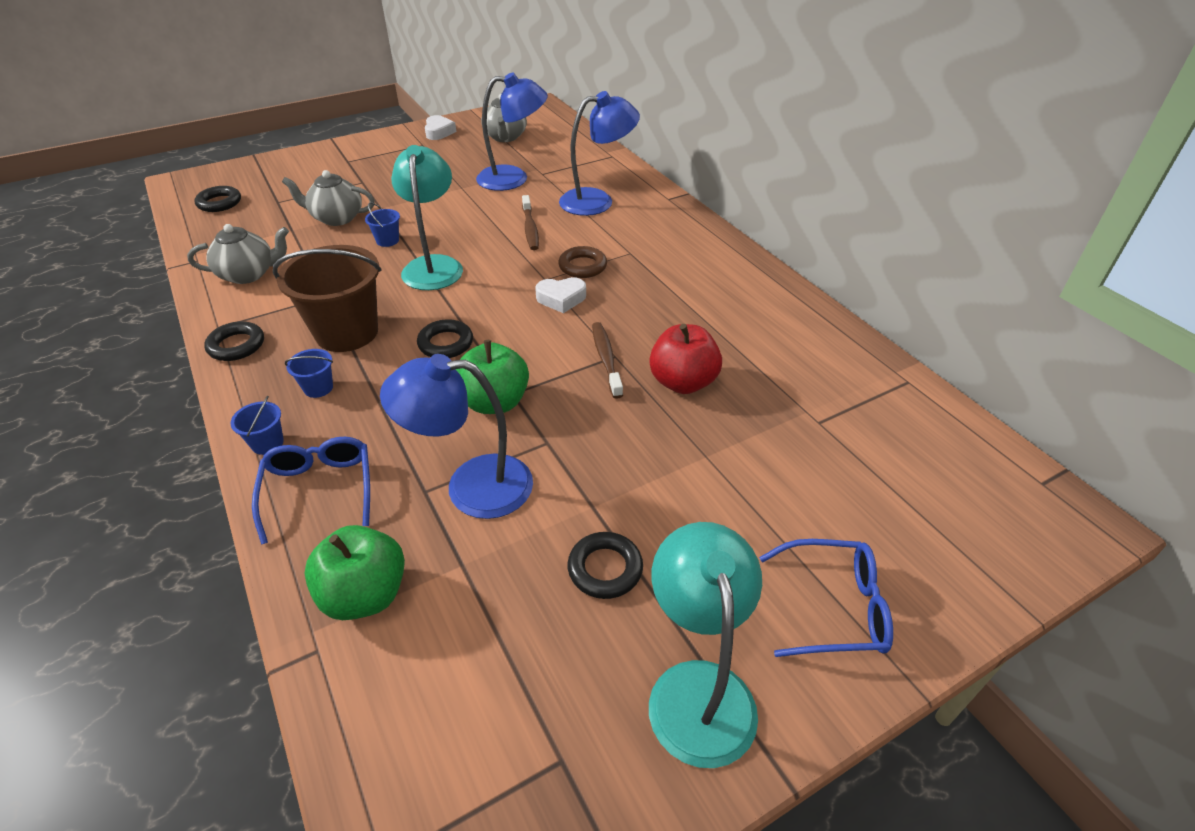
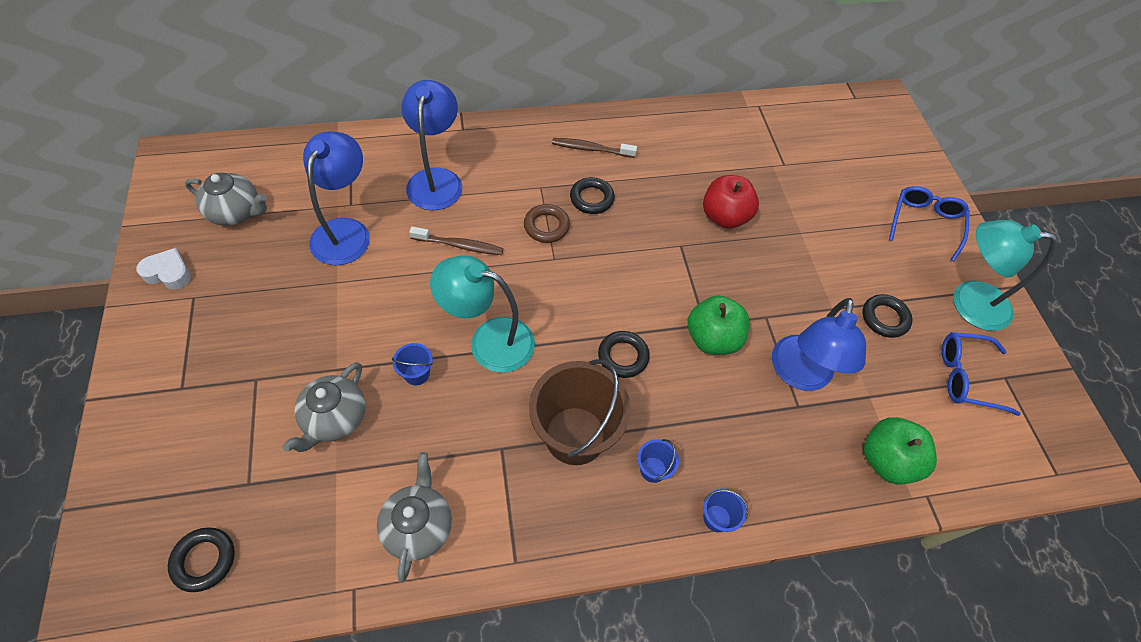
camera: 75 degrees left, 15 degrees up
black ring [204,321,264,361] -> black ring moved to [570,177,615,214]
blue glasses [252,437,370,545] -> blue glasses moved to [942,332,1021,416]
white heart [535,277,586,313] -> none
brown toothbrush [592,322,623,399] -> brown toothbrush moved to [552,138,637,158]

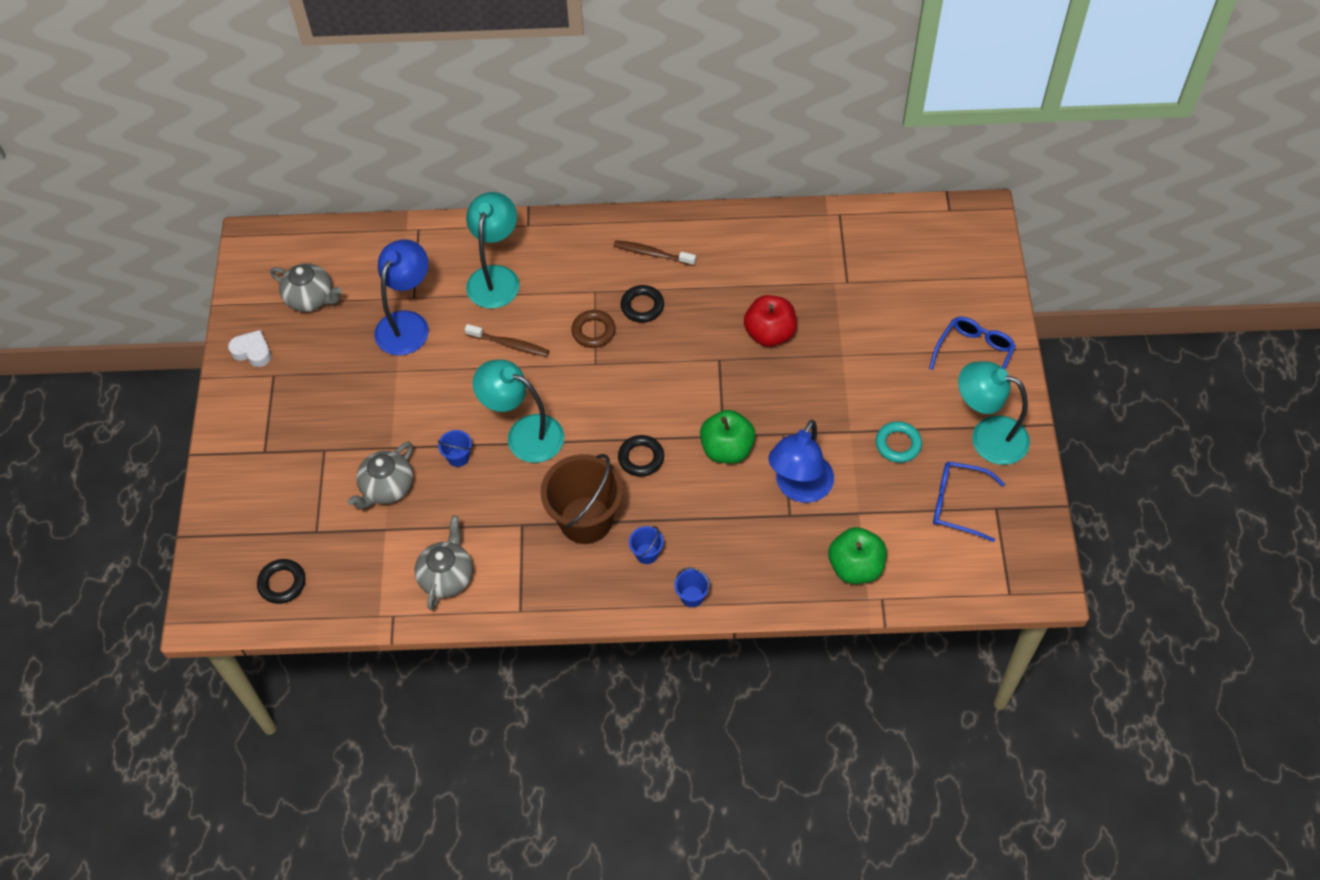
camera: 15 degrees right, 0 degrees up
blue lamp [401,80,462,210] -> turquoise lamp [466,192,520,309]
black ring [862,294,913,338] -> turquoise ring [876,421,922,463]

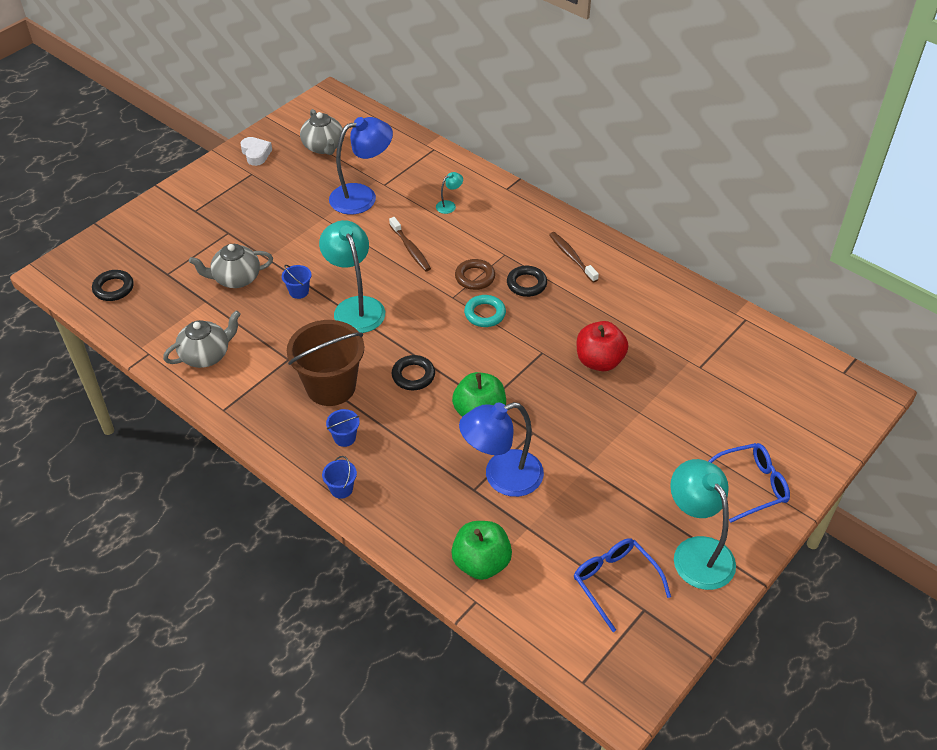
camera: 40 degrees right, 10 degrees down
turquoise lamp [466,192,520,309] -> turquoise lamp [436,172,463,214], size x0.42
turquoise ring [876,421,922,463] -> turquoise ring moved to [464,295,506,327]

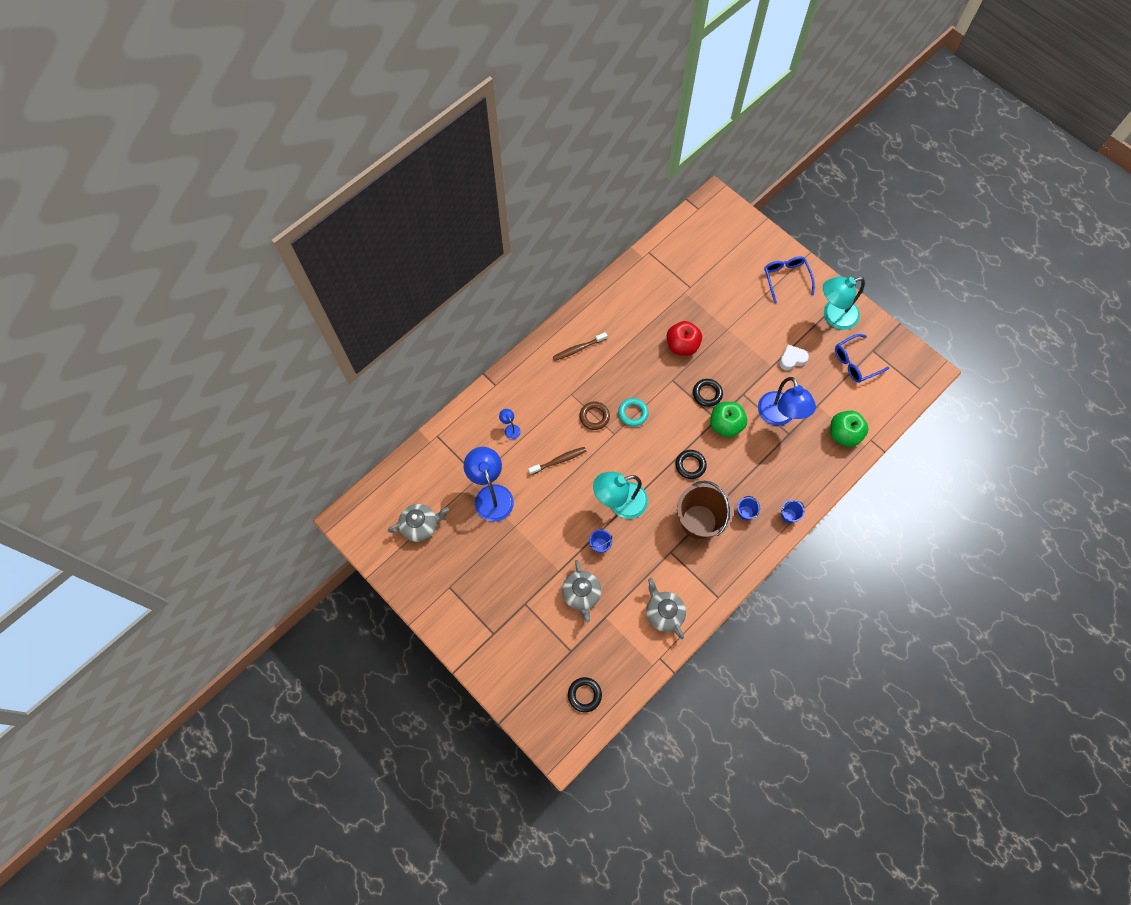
camera: 85 degrees left, 20 degrees up
white heart [240,137,272,166] -> white heart moved to [779,345,809,370]
turquoise lamp [436,172,463,214] -> blue lamp [499,409,521,439]
black ring [507,266,547,297] -> black ring moved to [693,379,723,407]

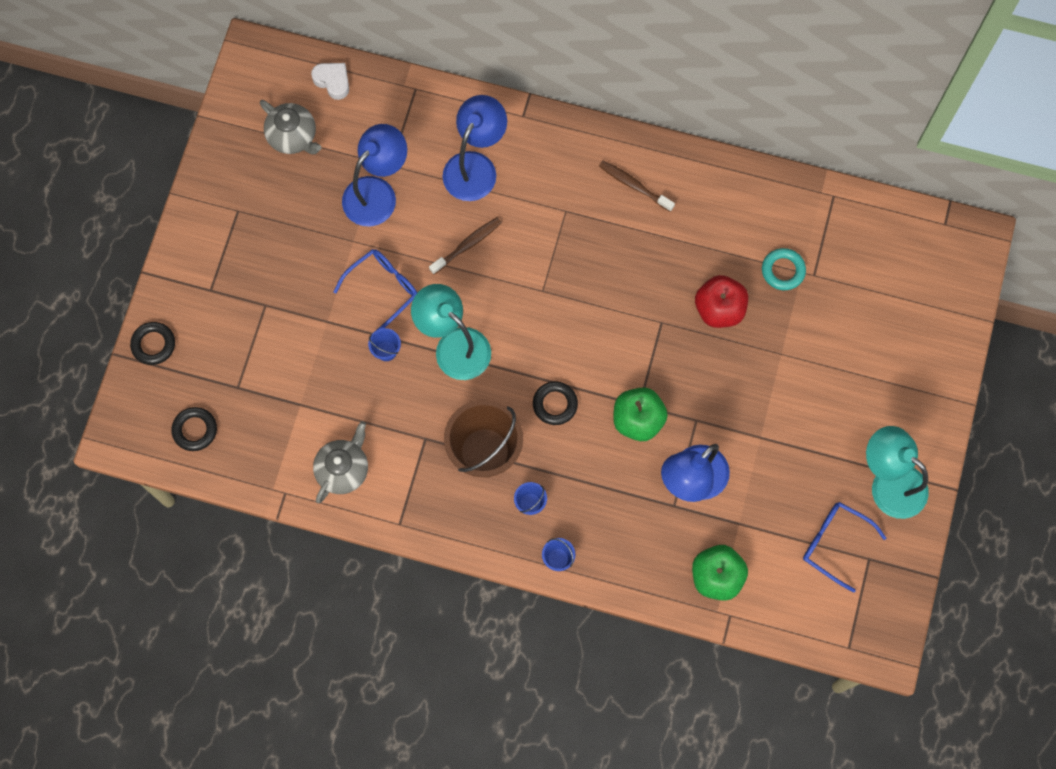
camera: 60 degrees right, 5 degrees up
blue lamp [499,409,521,439] -> blue lamp [443,95,507,201], size x2.36
brown toothbrush [528,447,586,475] -> brown toothbrush turned 75 degrees counterclockwise [429,217,502,274]
grey teapot [562,560,601,623] -> none
brown ring [579,402,610,430] -> none
turquoise ring [618,398,649,427] -> turquoise ring moved to [762,248,806,290]
black ring [693,379,723,407] -> black ring moved to [130,322,175,365]
blue glasses [764,256,815,303] -> blue glasses moved to [333,249,417,331]
white heart [779,345,809,370] -> white heart moved to [311,63,349,100]

